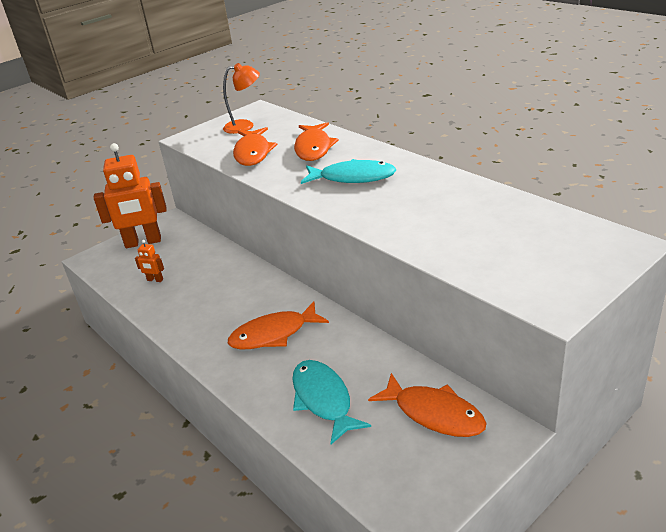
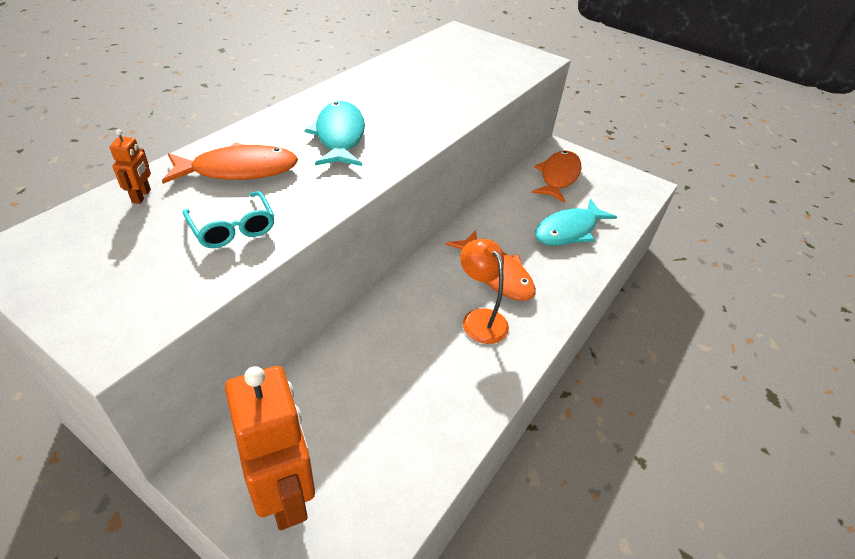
camera: 110 degrees left, 10 degrees up
orange robot [135,240,164,282] -> orange robot moved to [110,129,151,204]
orange lamp [223,63,260,134] -> orange lamp moved to [460,239,509,344]
orange fish [233,127,277,166] -> turquoise glasses [183,191,275,248]

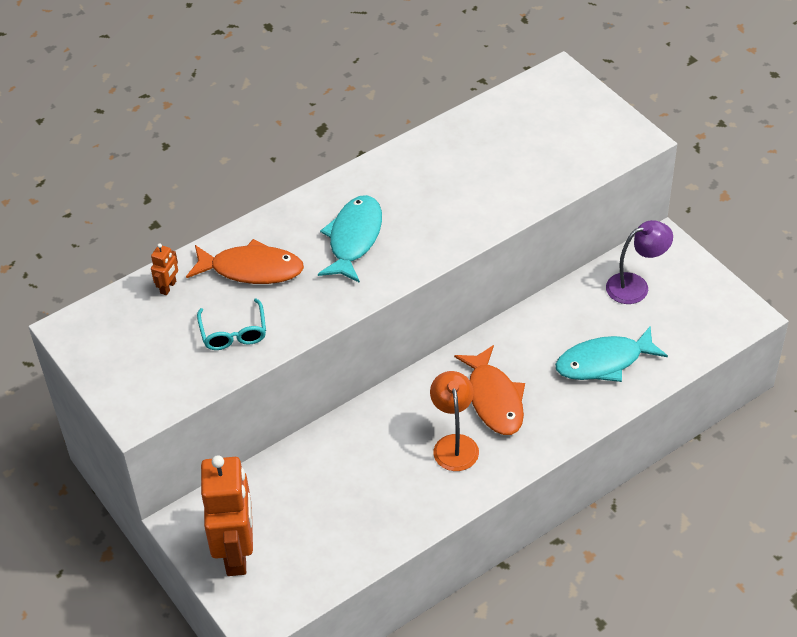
camera: 25 degrees right, 5 degrees up
orange fish [532,151,582,203] -> purple lamp [606,220,673,304]

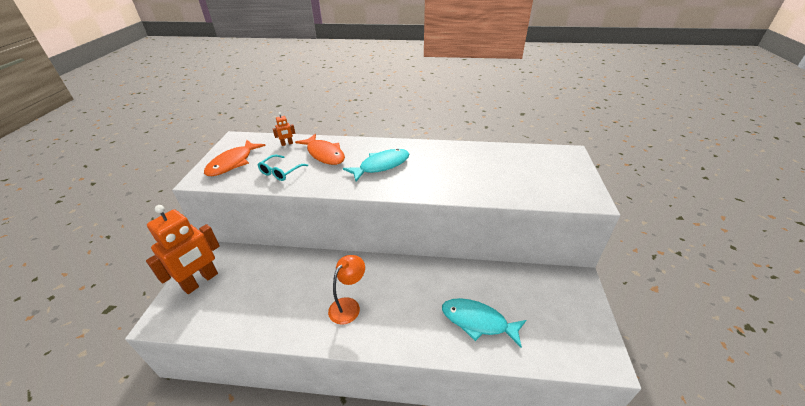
camera: 40 degrees right, 10 degrees down
orange fish [454,345,525,435] -> orange fish moved to [204,140,266,176]
purple lamp [606,220,673,304] -> none

